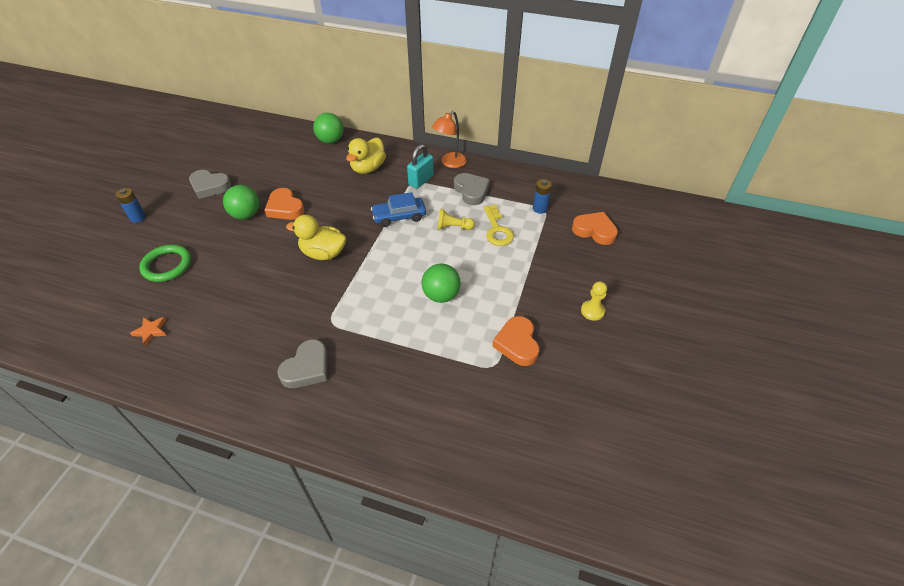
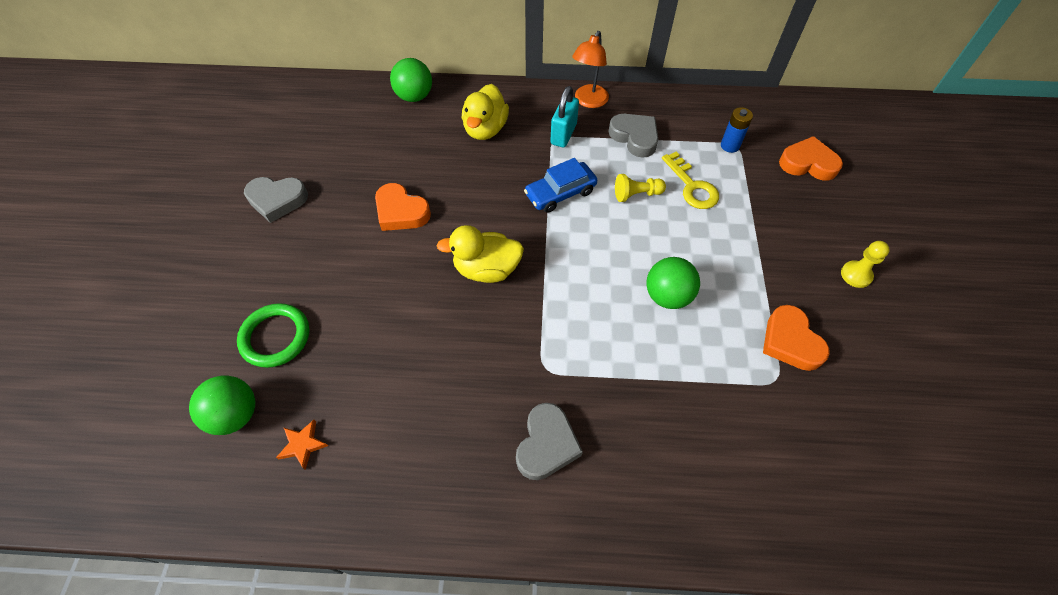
camera: 15 degrees left, 10 degrees up
blue battery [115,188,146,223] -> none
green ball [223,185,259,219] -> green ball moved to [189,375,255,435]

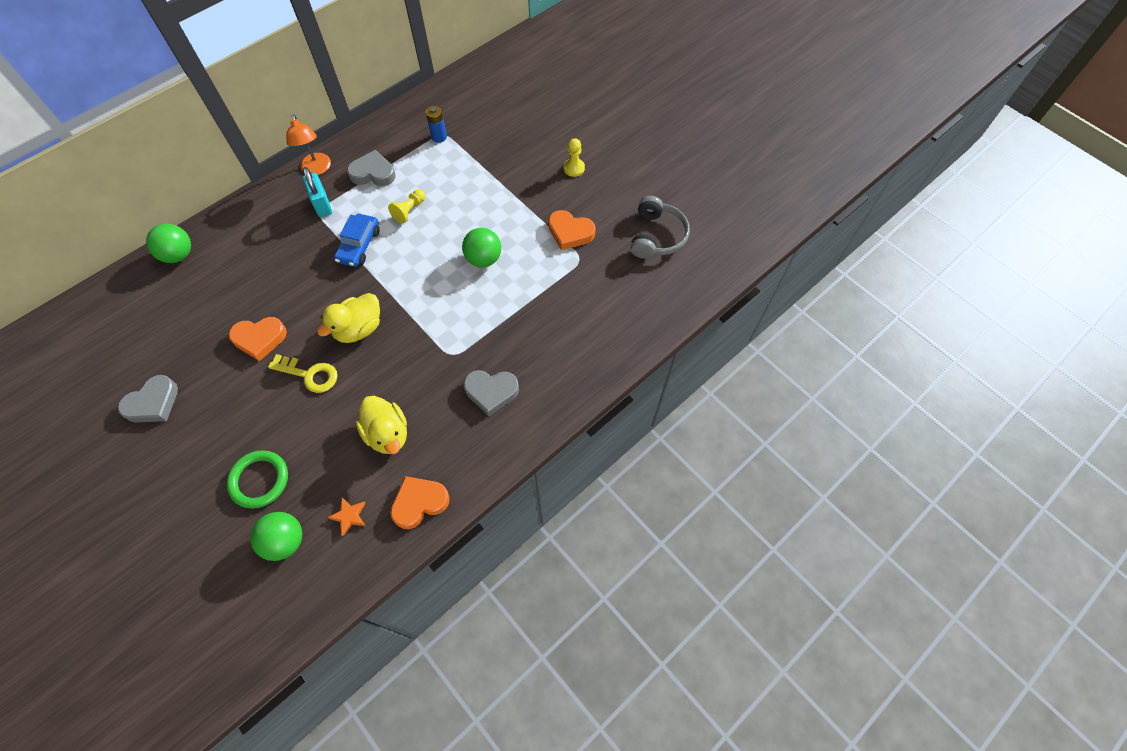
camera: 45 degrees left, 5 degrees up
yellow duck [462,84,509,140] -> yellow duck moved to [356,396,407,454]
grey heart [516,403,583,480] -> grey heart turned 120 degrees clockwise [463,370,519,416]
yellow key [662,151,719,209] -> yellow key moved to [268,354,338,393]
orange heart [779,136,843,181] -> orange heart moved to [390,476,450,529]
none -> grey headphones [631,196,690,259]

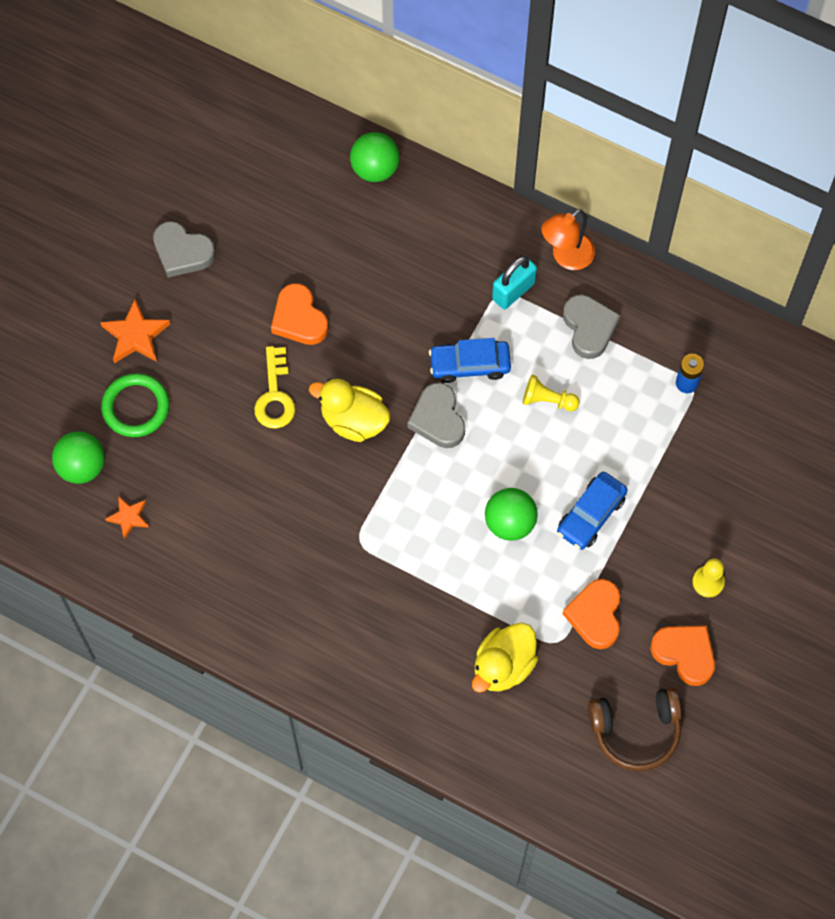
camera: 70 degrees right, 5 degrees up
yellow duck [356,396,407,454] -> yellow duck moved to [472,623,538,693]
orange heart [390,476,450,529] -> orange heart moved to [650,626,715,686]
grey heart [463,370,519,416] -> grey heart moved to [407,382,465,448]
grey headphones [631,196,690,259] -> brown headphones [588,687,681,771]
none -> orange star [100,299,170,363]
none -> blue car [557,472,628,550]

